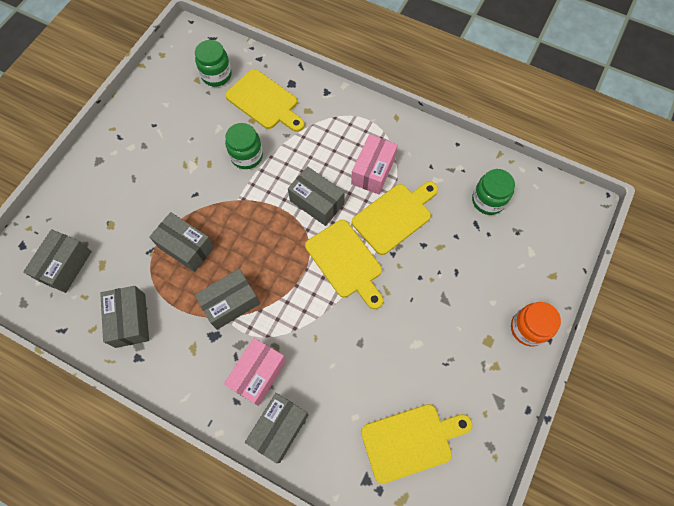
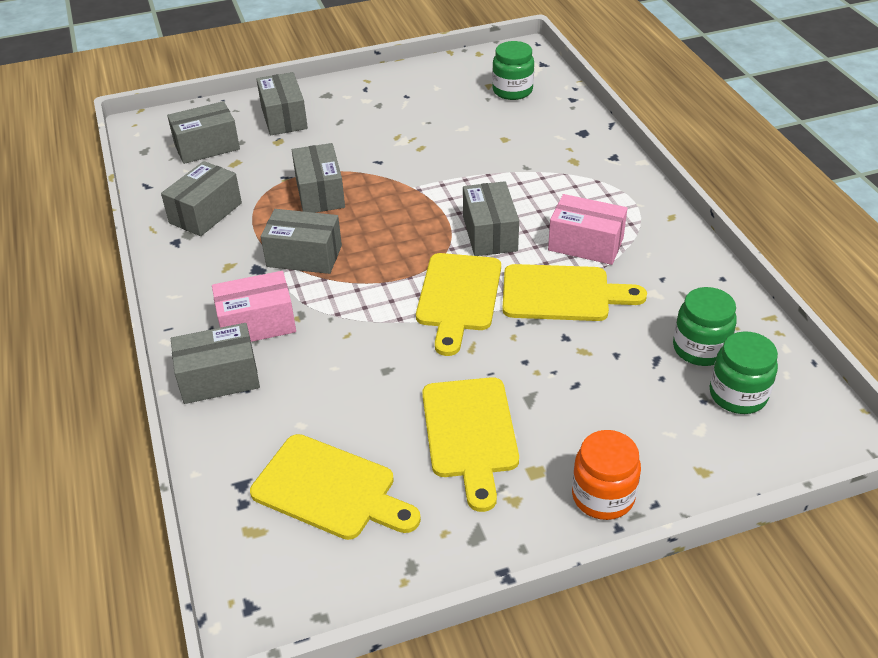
camera: 45 degrees right, 25 degrees down
yellow cutting board [225,69,305,132] -> yellow cutting board moved to [422,377,519,512]
green jar [225,123,263,169] -> green jar moved to [710,332,778,414]
pink box [351,134,398,194] -> pink box turned 45 degrees clockwise [548,194,628,265]
none -> grey box [257,72,308,135]

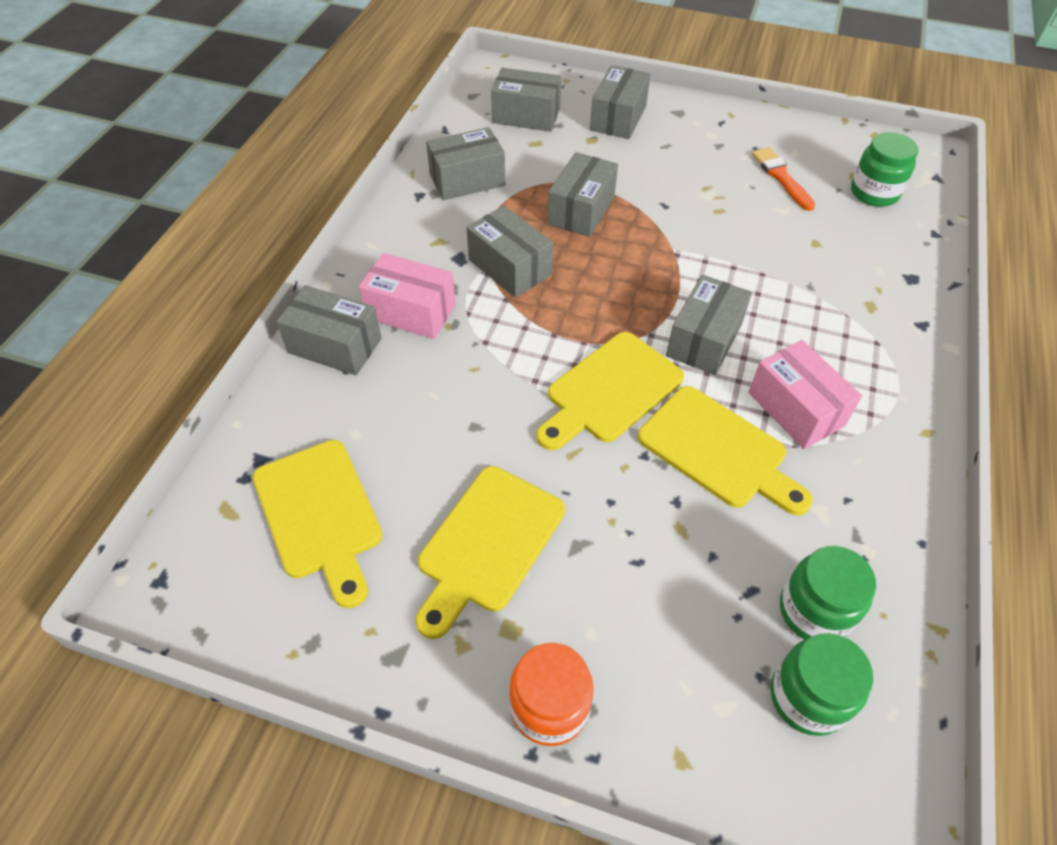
camera: 35 degrees right, 10 degrees up
none -> orange brush [752,147,815,211]

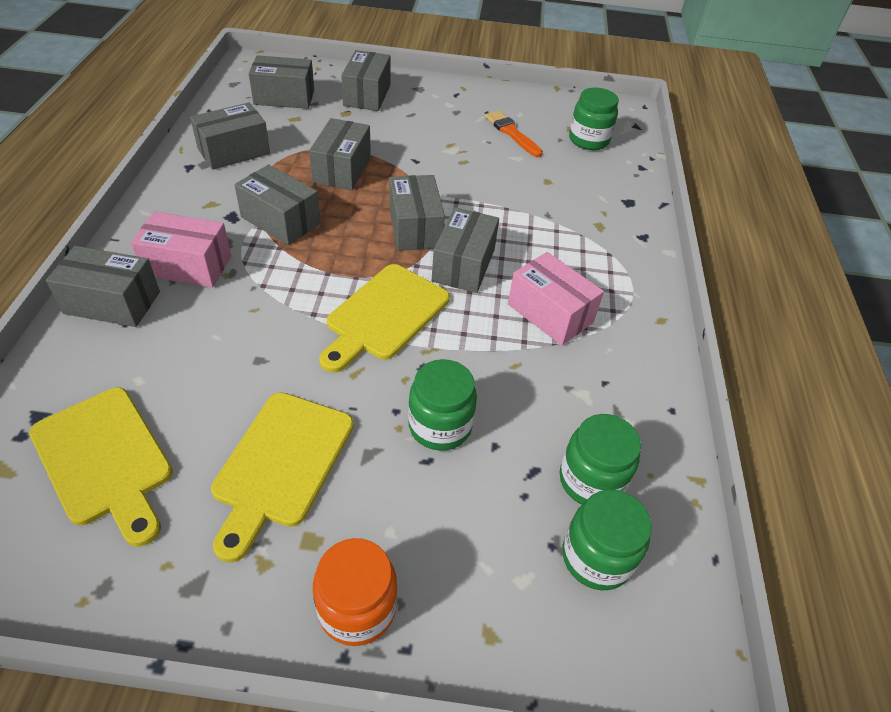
camera: 15 degrees left, 5 degrees down
yellow cutting board [638,386,813,515] -> none
none -> grey box [389,175,445,251]
none -> green jar [408,359,477,451]

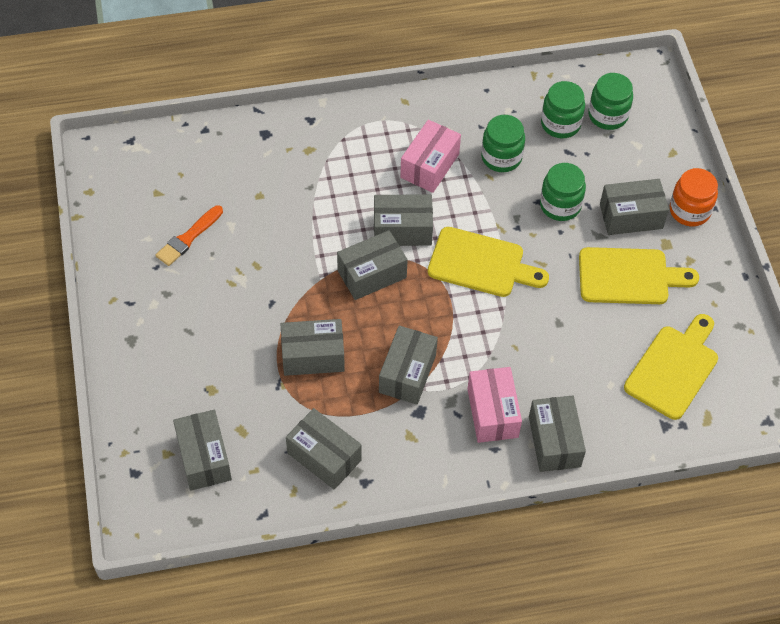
camera: 105 degrees left, 10 degrees up
grey box [341,50,390,111] -> grey box moved to [600,179,669,235]
green jar [569,88,619,150] -> green jar moved to [481,115,525,172]

